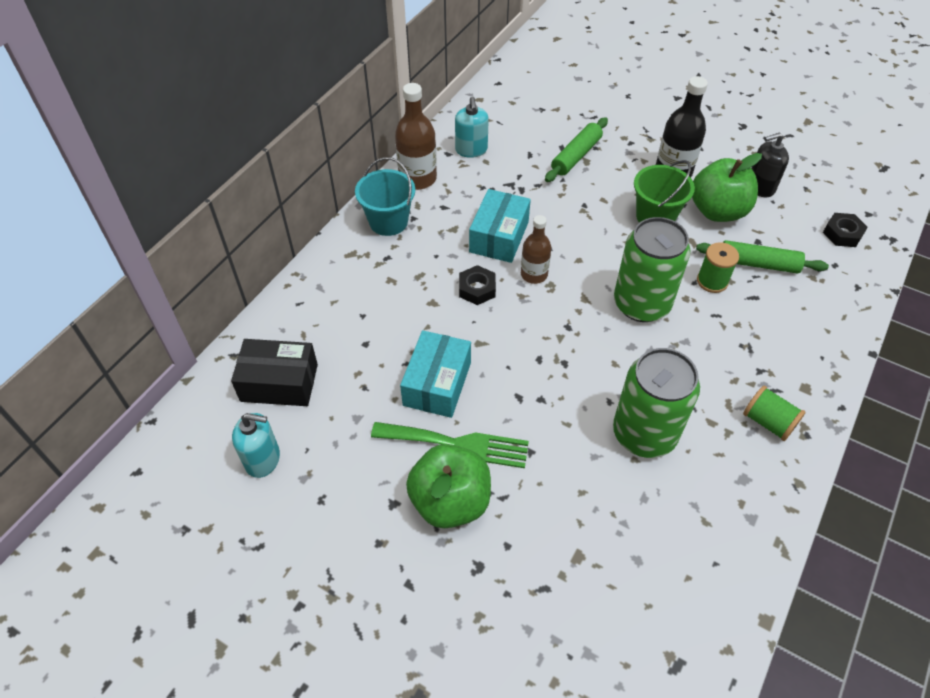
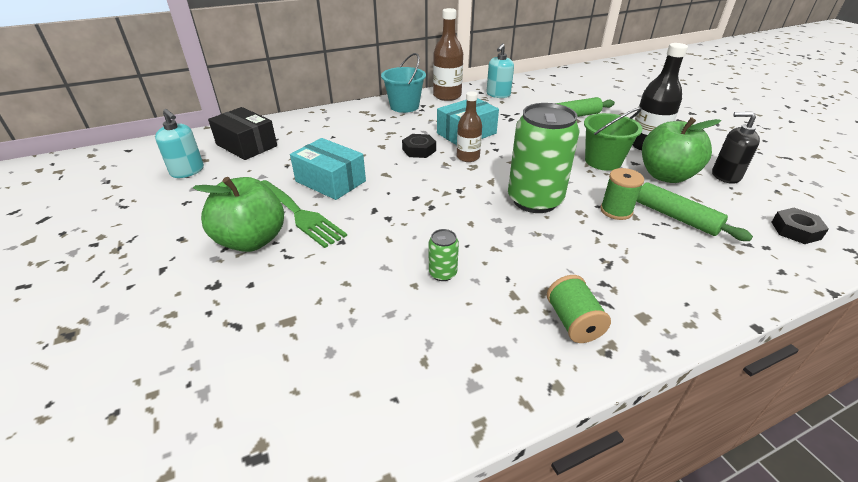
camera: 35 degrees right, 15 degrees down
turquoise box [400,330,471,418] -> turquoise box turned 75 degrees clockwise [290,138,366,200]
green can [613,348,700,458] -> green can [429,229,459,281], size x0.42

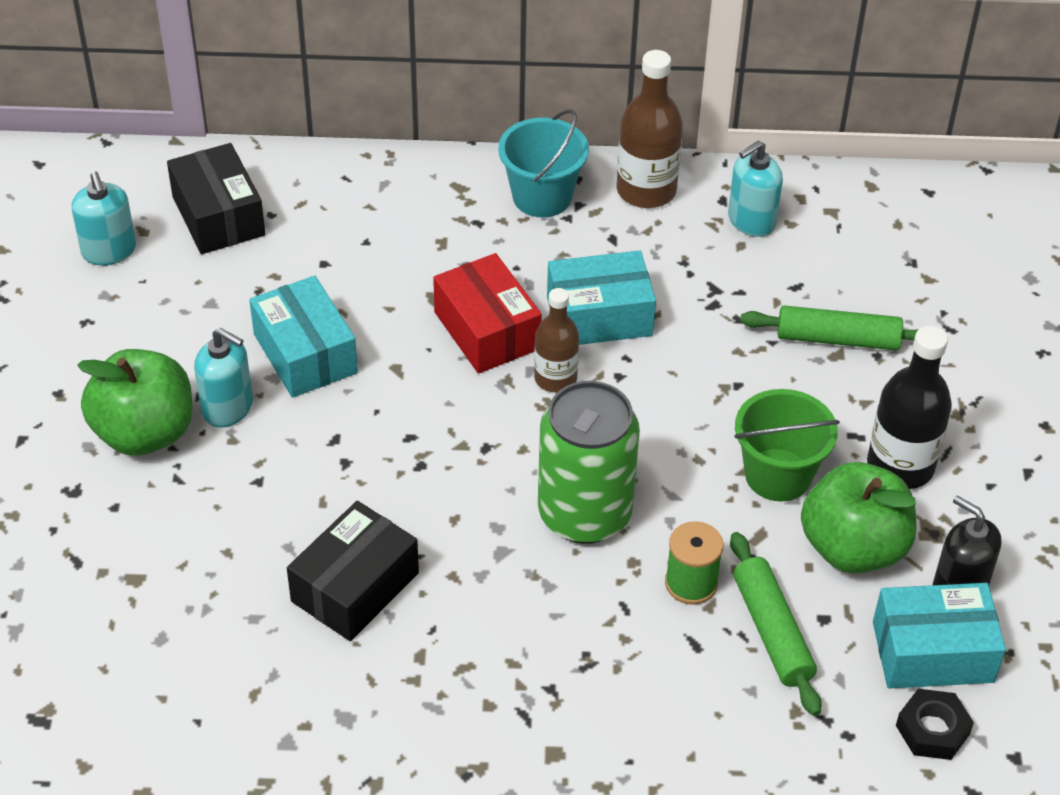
camera: 25 degrees right, 10 degrees up
green fork [261,180,347,248] -> turquoise soap dispenser [194,328,253,428]
black nut [402,134,436,158] -> red box [433,253,542,374]
green can [429,229,459,281] -> black box [287,501,419,641]
green spool [547,275,611,343] -> none
none -> turquoise box [873,583,1006,689]

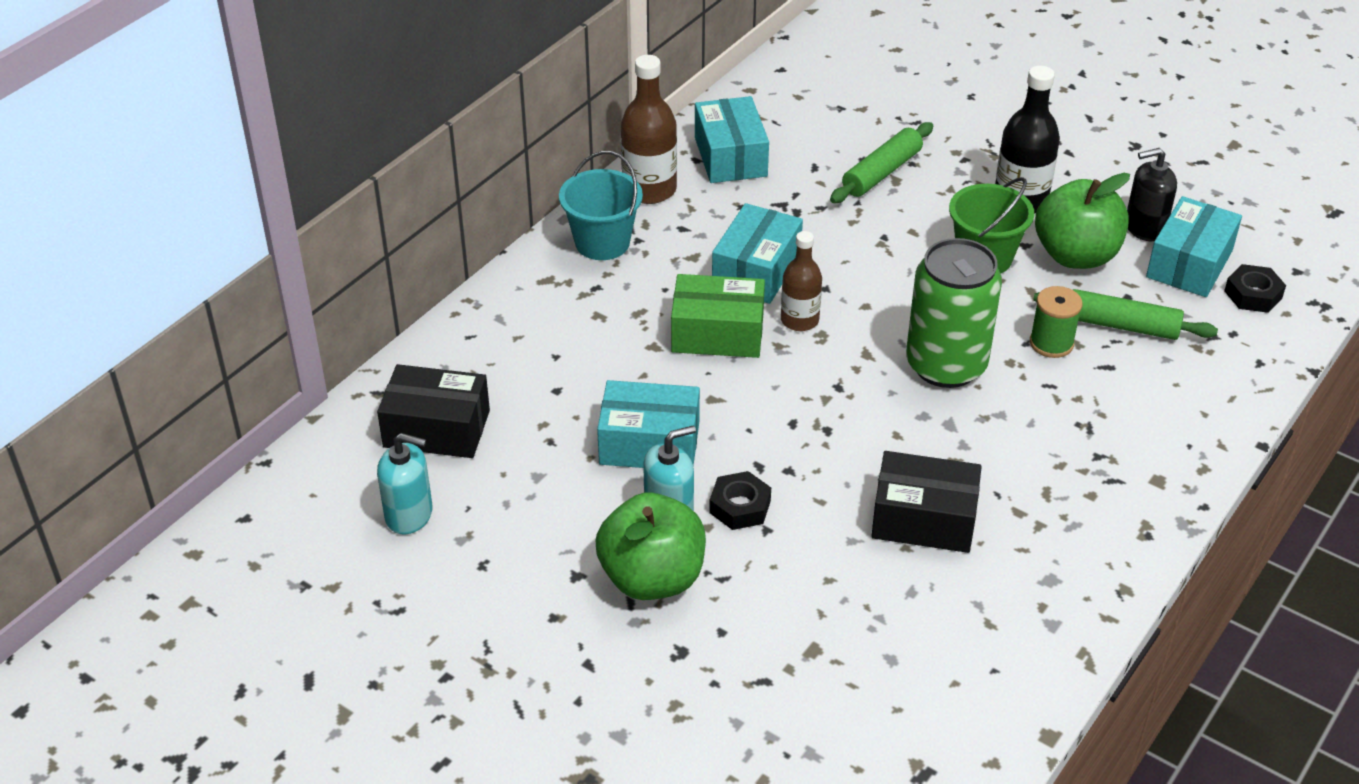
camera: 55 degrees left, 5 degrees down
black box [287,501,419,641] -> black box turned 60 degrees counterclockwise [871,451,982,553]
red box [433,253,542,374] -> green box [671,274,765,358]
turquoise soap dispenser [728,140,783,237] -> turquoise box [695,96,769,183]
none -> black nut [709,471,771,530]

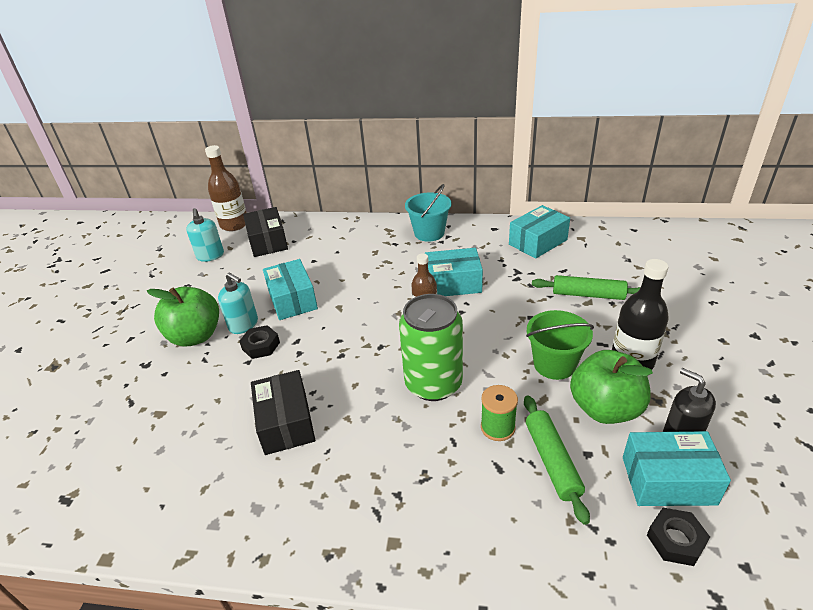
camera: 65 degrees right, 5 degrees down
brown bottle [621,55,677,204] -> brown bottle moved to [205,145,247,231]
green box [671,274,765,358] -> none

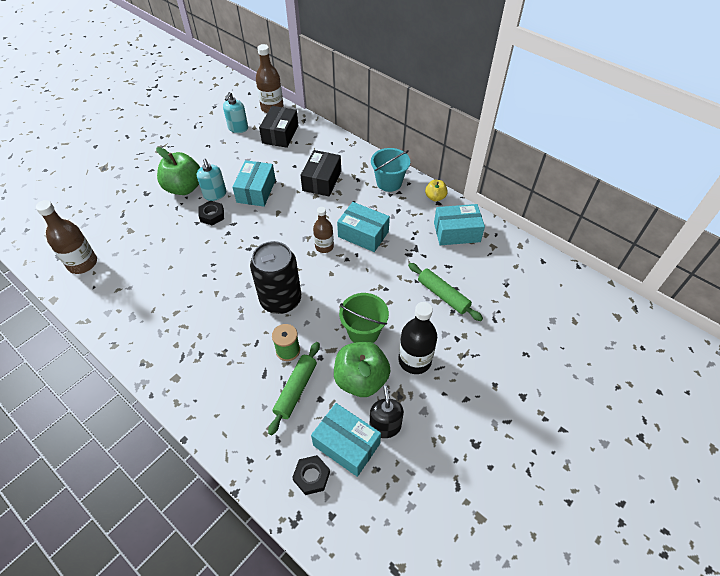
camera: 30 degrees right, 15 degrees up
black box [251,370,315,455] -> black box moved to [300,150,341,196]
green can [399,294,463,401] -> black can [250,241,301,314]
none -> brown bottle [36,200,97,274]
none -> yellow apple [425,180,448,201]

